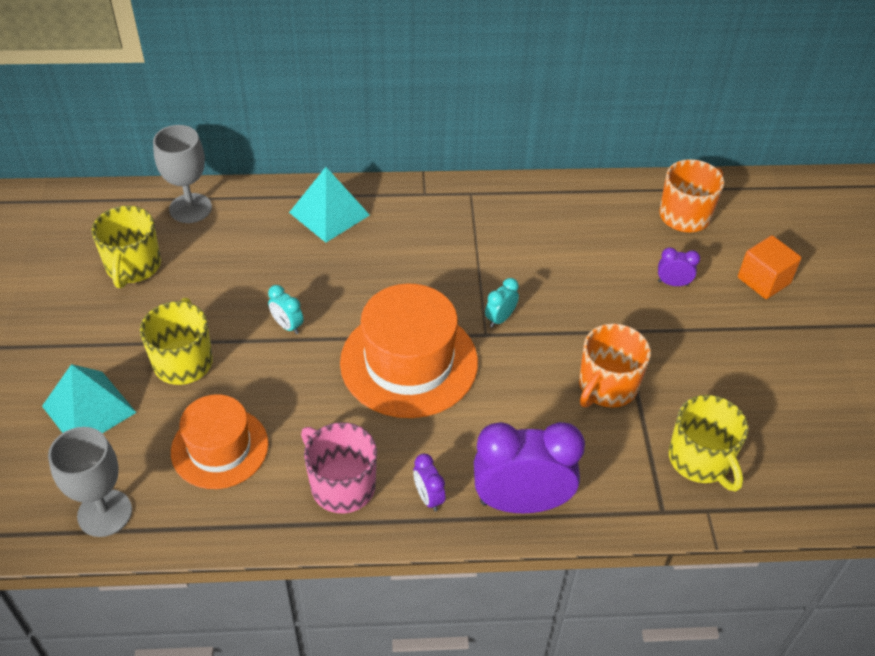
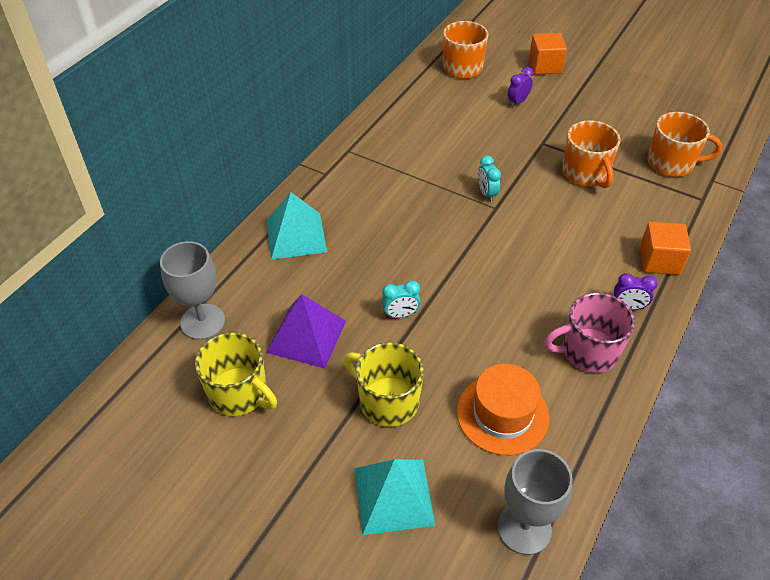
camera: 55 degrees left, 0 degrees up
orange hat [340,284,478,418] -> none
purple clock [474,422,585,513] -> orange cube [640,222,691,275]
yellow mug [669,395,748,492] -> orange mug [647,112,722,177]
none -> purple pyramid [266,294,346,369]

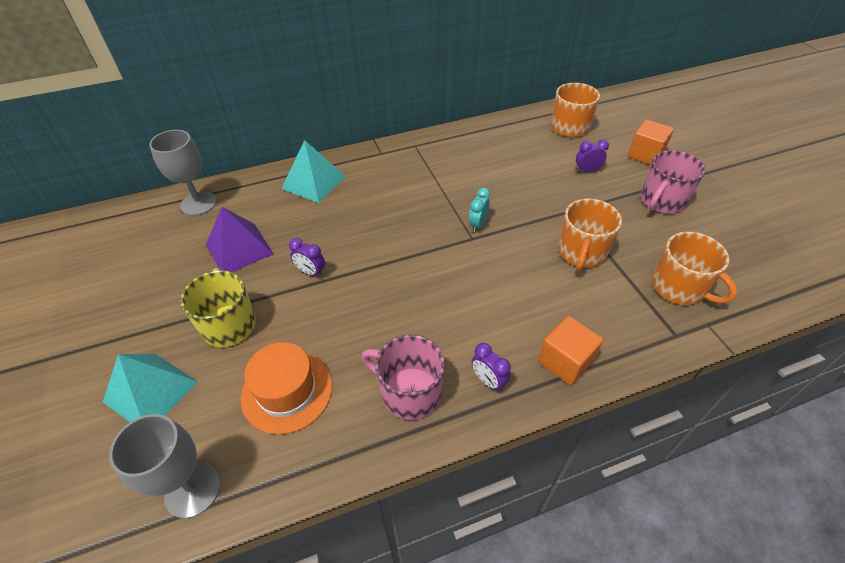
camera: 40 degrees right, 0 degrees up
yellow mug [195,332,277,416] -> none
turquoise clock [382,280,420,318] -> purple clock [289,238,325,277]
none -> pink mug [641,150,705,213]

